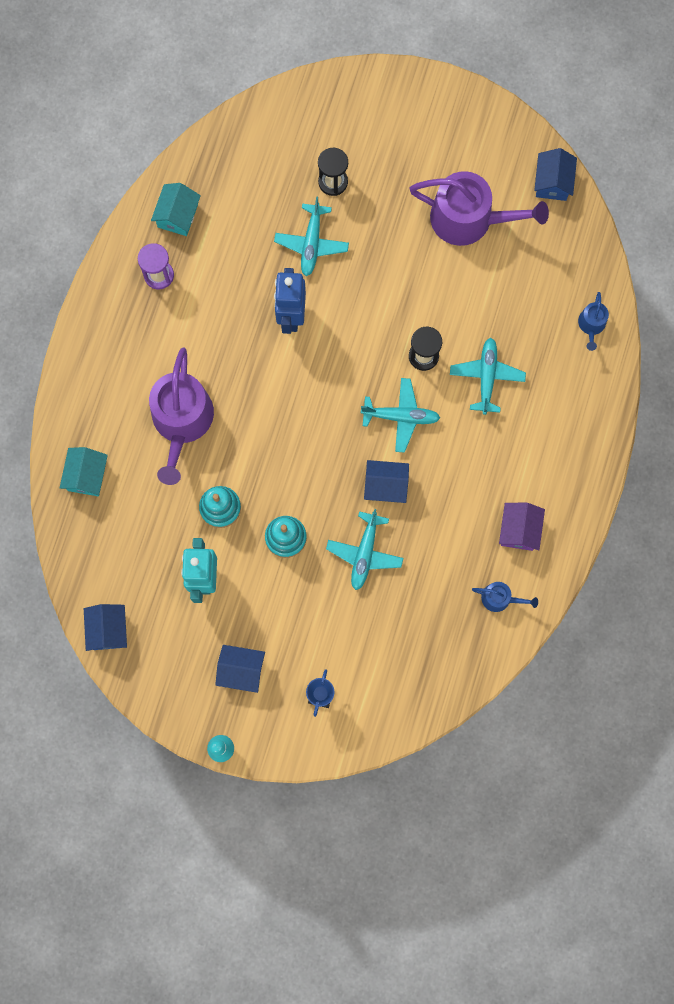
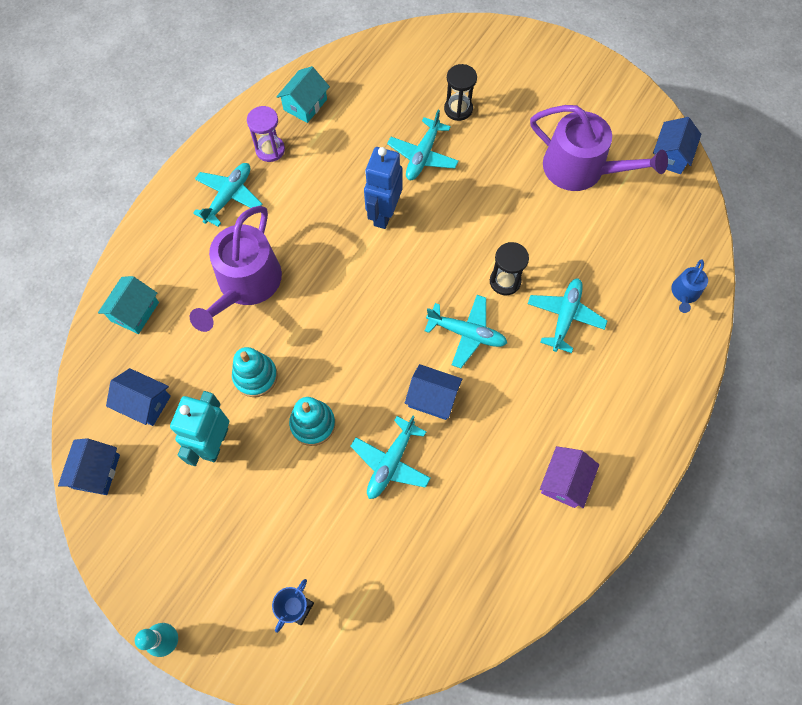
camera: 15 degrees right, 10 degrees down
blue house [215,645,265,693] -> blue house moved to [106,368,171,426]
blue watering can [472,582,538,612] -> none
none -> turquoise plane [193,163,262,227]

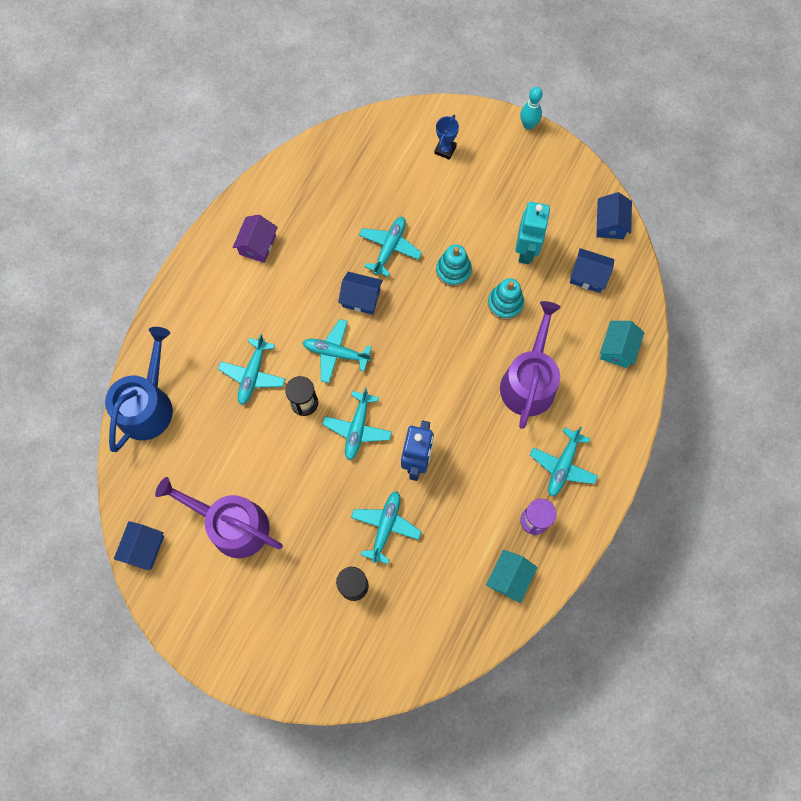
camera: 175 degrees right, 5 degrees up
blue watering can [671,259,708,313] -> blue watering can [105,327,173,452], size x2.19
none -> turquoise plane [322,387,392,460]

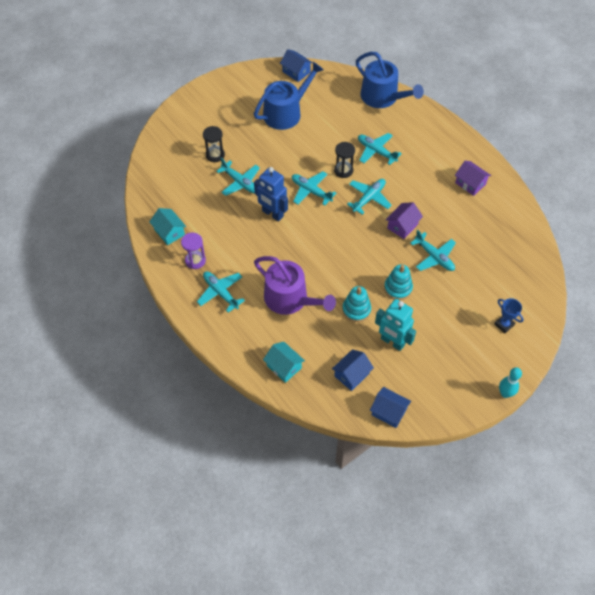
camera: 115 degrees right, 15 degrees down
purple watering can [155,477,283,558] -> blue watering can [254,62,324,130]
blue house [338,272,383,315] -> purple house [386,202,423,239]

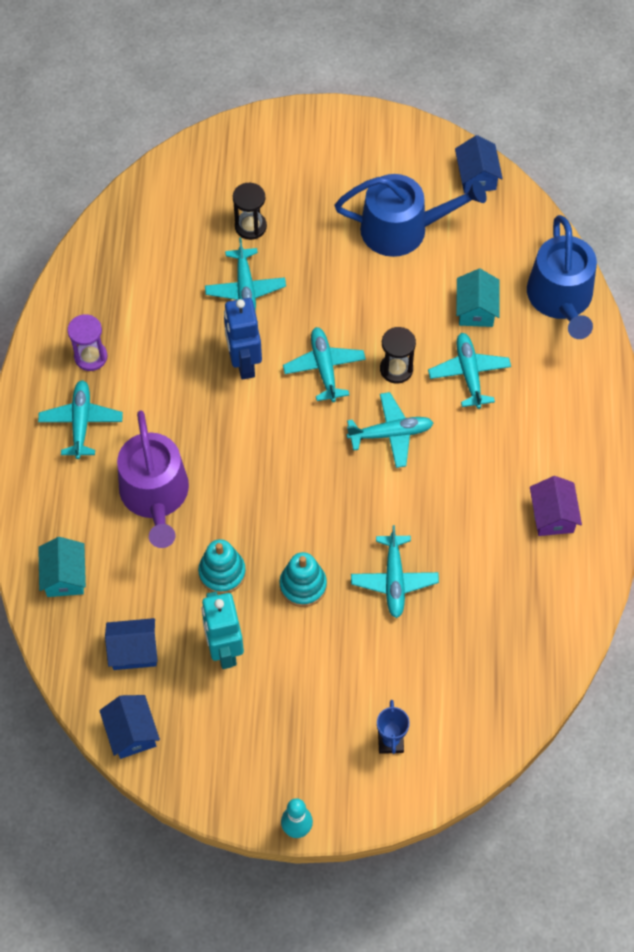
camera: 40 degrees right, 5 degrees up
turquoise house [149,208,186,245] -> turquoise house moved to [456,269,500,327]
purple house [386,202,423,239] -> none

